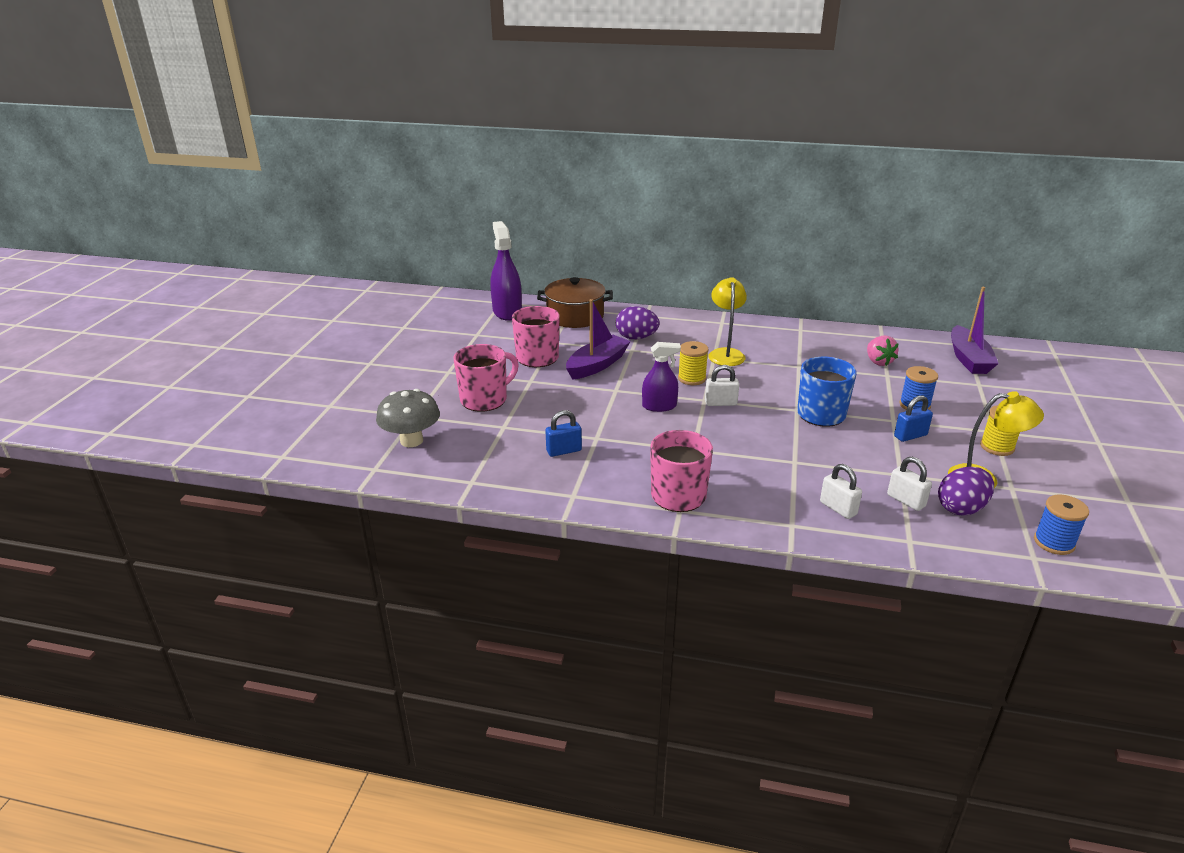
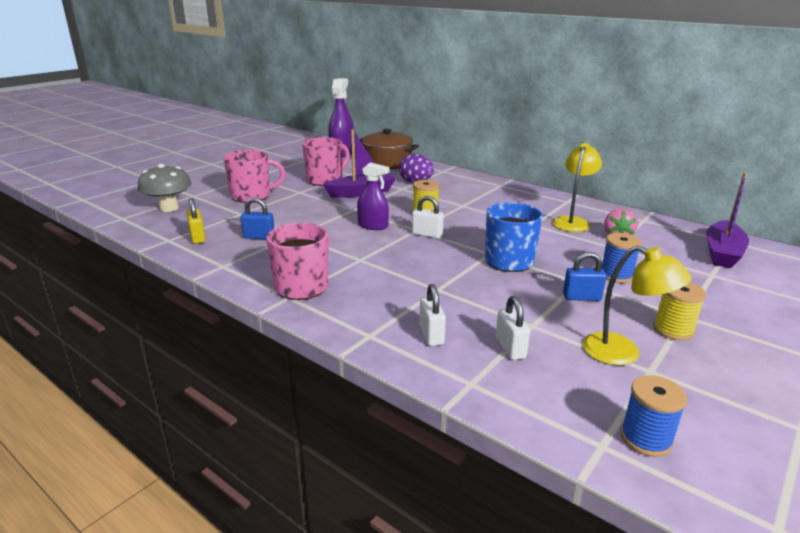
camera: 25 degrees right, 5 degrees down
yellow lamp [708,277,747,366] -> yellow lamp moved to [552,143,602,232]
purple egg [938,467,994,516] -> none
none -> yellow padlock [186,198,206,244]

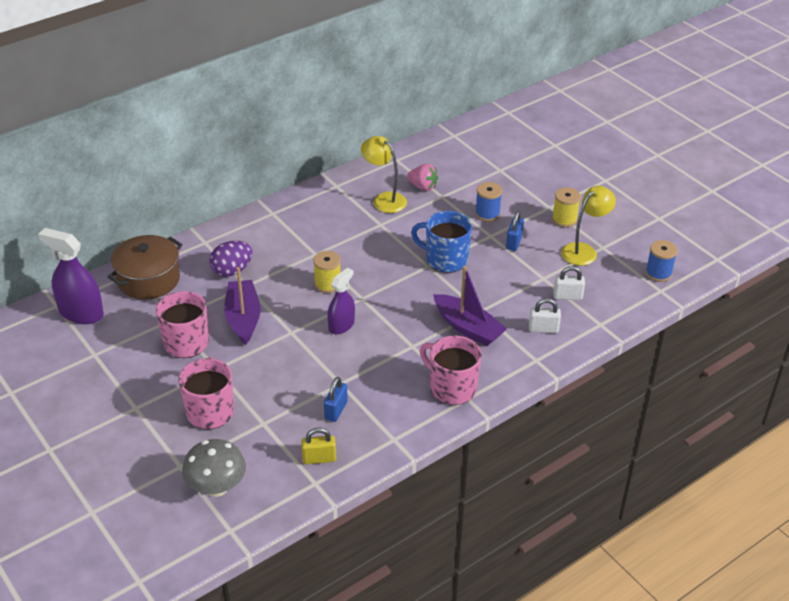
camera: 75 degrees left, 15 degrees up
white padlock [412,196,444,239] -> none
purple boat [706,173,749,268] -> purple boat moved to [433,266,507,346]

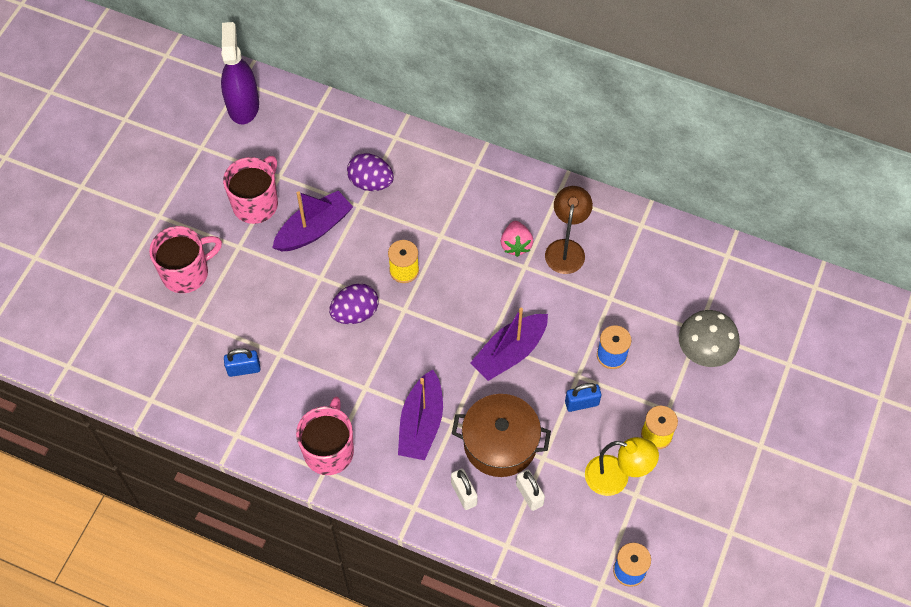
camera: 60 degrees right, 20 degrees up
brown pot [107,235,182,300] -> brown pot moved to [452,394,551,477]
grey mushroom [182,439,246,497] -> grey mushroom moved to [679,310,740,367]
yellow padlock [301,428,336,464] -> none
purple spray bottle [327,268,355,334] -> purple egg [329,284,378,324]
yellow lamp [361,136,407,213] -> brown lamp [545,186,593,274]
pink strawberry [407,164,438,191] -> pink strawberry moved to [501,221,533,257]
blue mug [411,211,472,273] -> purple boat [470,308,548,381]

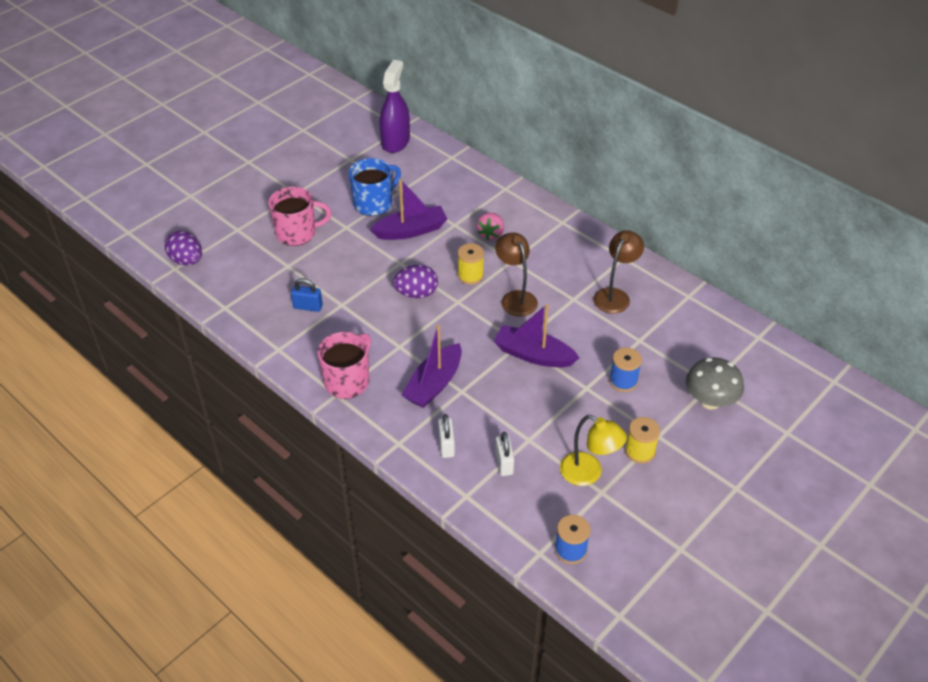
camera: 20 degrees right, 15 degrees down
pink mug [223,156,278,224] -> blue mug [349,158,401,216]
purple egg [347,153,394,191] -> purple egg moved to [165,231,202,266]
brown pot [452,394,551,477] -> none
purple boat [470,308,548,381] -> purple boat turned 45 degrees clockwise [494,304,580,367]
pink strawberry [501,221,533,257] -> pink strawberry moved to [477,213,504,241]
blue padlock [565,383,601,412] -> none
none -> brown lamp [495,232,538,317]

